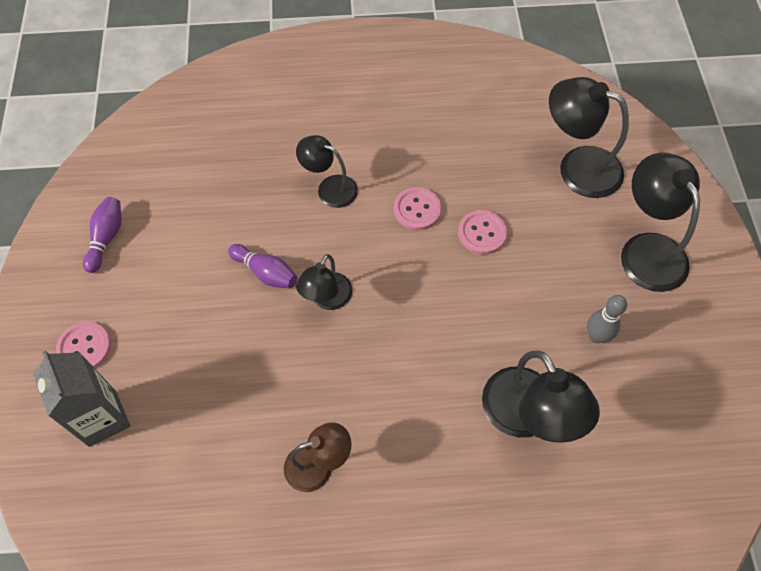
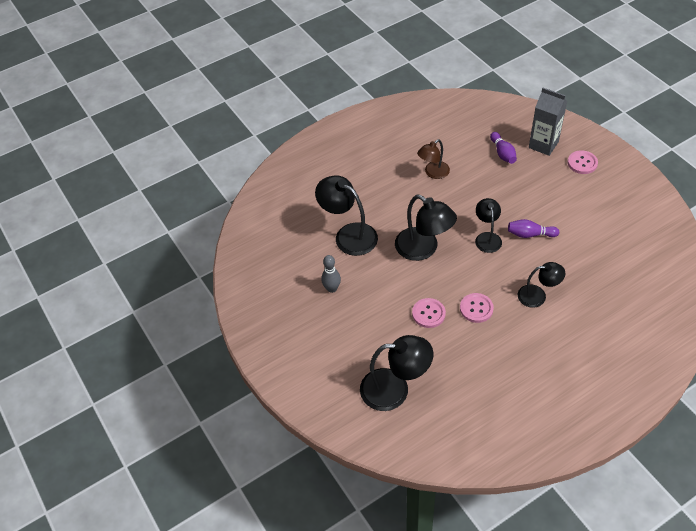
camera: 155 degrees right, 10 degrees down
purple bowling pin [83,197,122,273] -> purple bowling pin moved to [490,132,517,164]
black lamp [621,152,700,292] -> black lamp moved to [395,195,457,261]

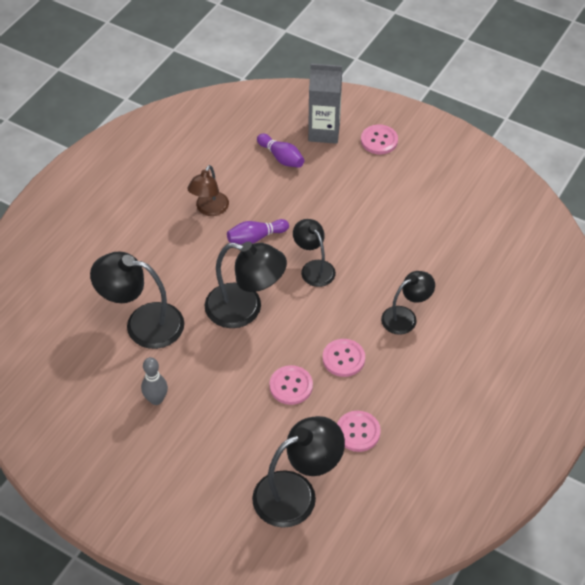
camera: 30 degrees left, 0 degrees up
purple bowling pin [508,219,559,238] -> purple bowling pin moved to [227,219,289,244]
none -> pink button [337,411,381,452]

